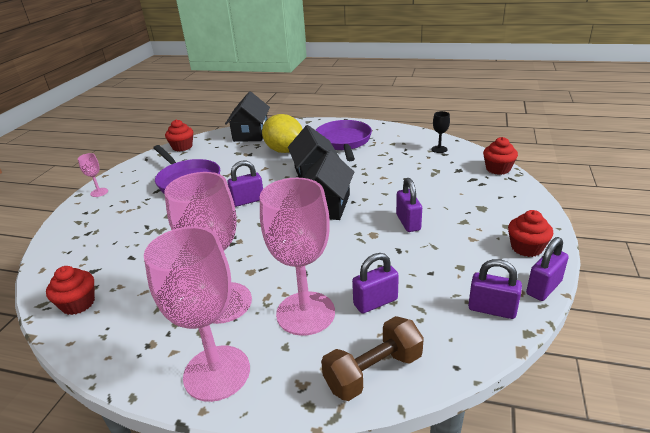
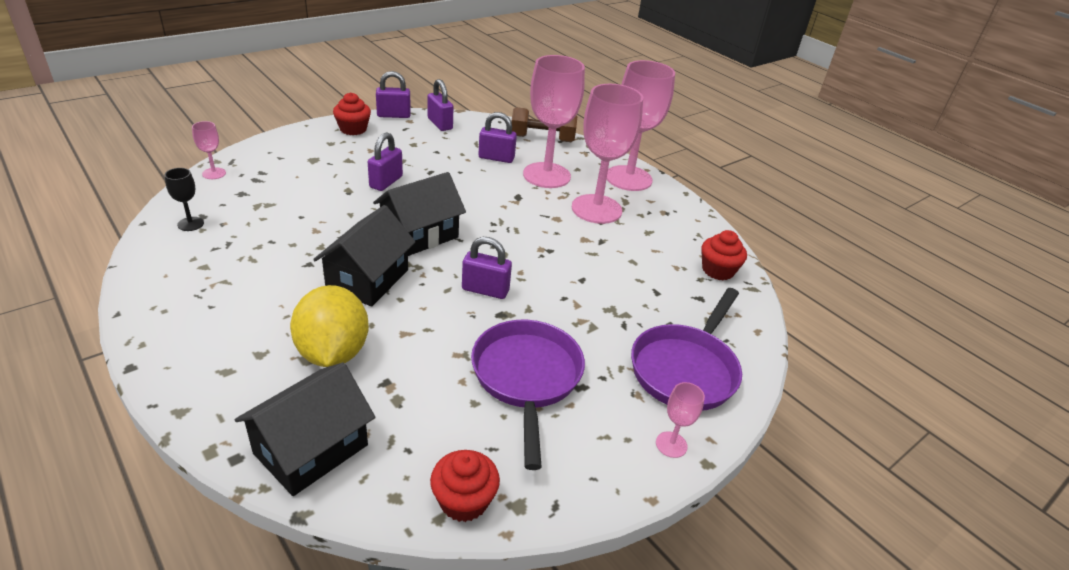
camera: 150 degrees left, 5 degrees up
purple pan [316,120,372,161] -> purple pan moved to [631,288,742,411]
red cupcake [483,137,518,175] -> pink goblet [192,121,226,179]

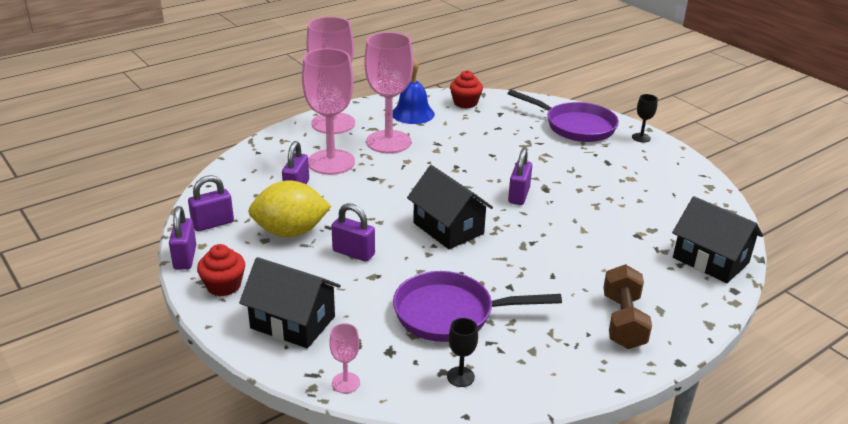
camera: 85 degrees left, 5 degrees down
yellow lemon [290,285,369,367] -> yellow lemon moved to [248,180,331,237]
black house [313,205,416,306] -> black house moved to [239,257,341,348]
red cupcake [430,450,500,522] -> none
purple pan [471,320,585,470] -> purple pan moved to [393,271,562,342]
brown dumbbell [511,107,577,142] -> brown dumbbell moved to [603,264,652,349]
pink goblet [656,382,705,458] -> black goblet [632,94,658,142]
none -> blue bell [393,58,435,124]

